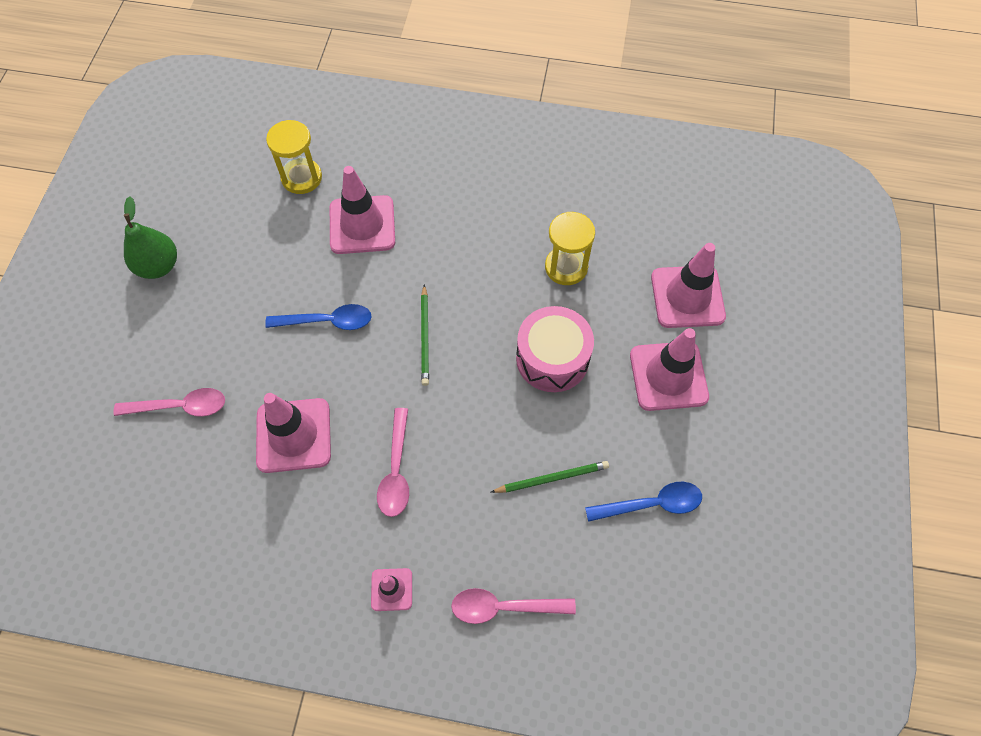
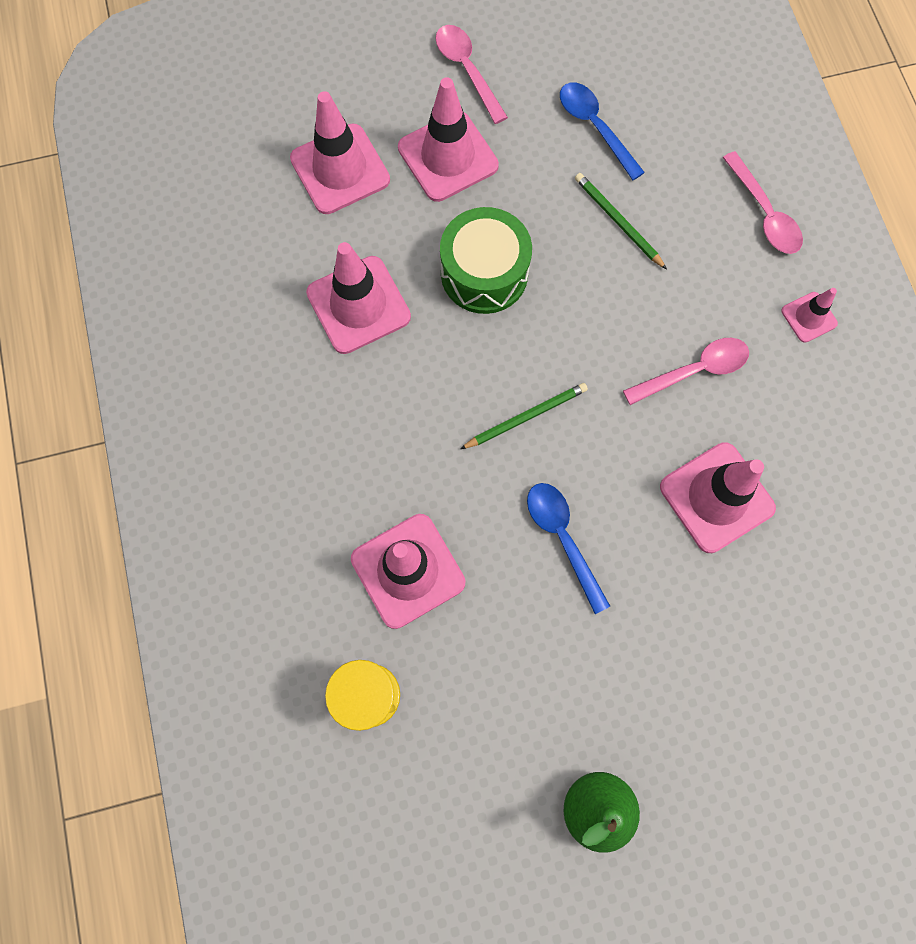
camera: 115 degrees left, 10 degrees up
pink spoon [114,388,225,417] -> pink spoon moved to [435,25,508,124]
pink drum [516,306,594,392] -> green drum [440,207,532,314]
yellow hourglass [545,212,595,285] -> pink traffic cone [306,242,411,354]

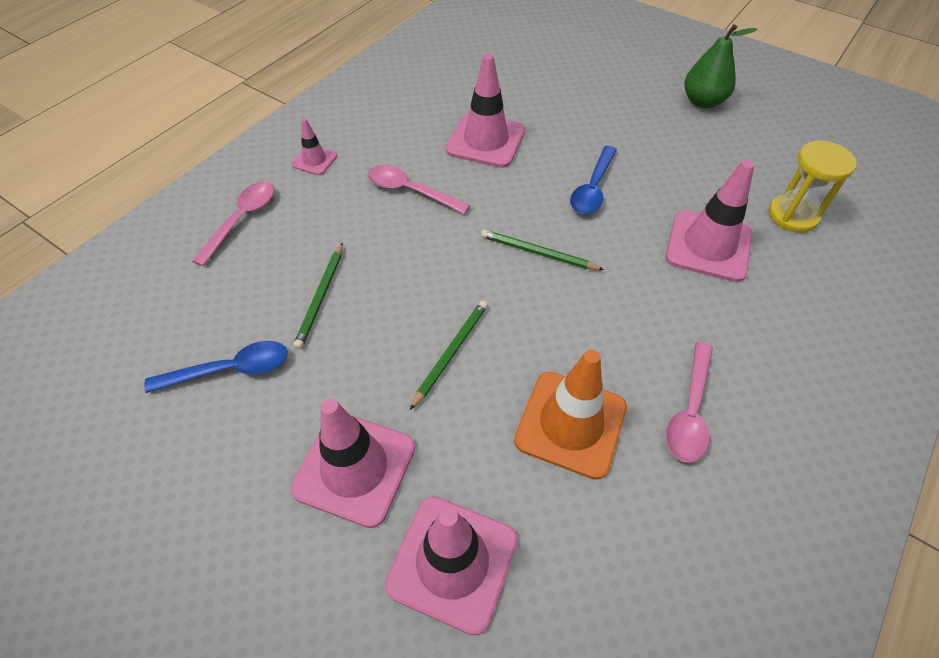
camera: 130 degrees left, 20 degrees down
pink traffic cone [306,242,411,354] -> orange traffic cone [514,349,627,480]
pink spoon [435,25,508,124] -> pink spoon moved to [666,342,713,463]
green drum [440,207,532,314] -> green pencil [410,301,488,410]
blue spoon [560,82,645,180] -> blue spoon turned 120 degrees counterclockwise [144,341,288,393]

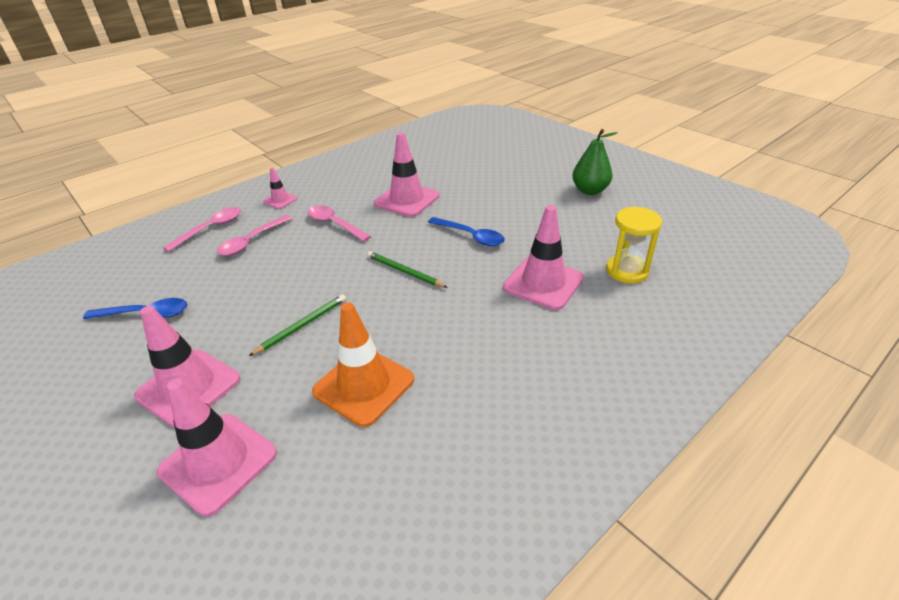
camera: 15 degrees right, 15 degrees down
green pencil [293,243,343,349] -> none
blue spoon [570,146,617,214] -> blue spoon turned 90 degrees counterclockwise [428,217,505,246]
pink spoon [666,342,713,463] -> pink spoon moved to [217,215,292,256]

